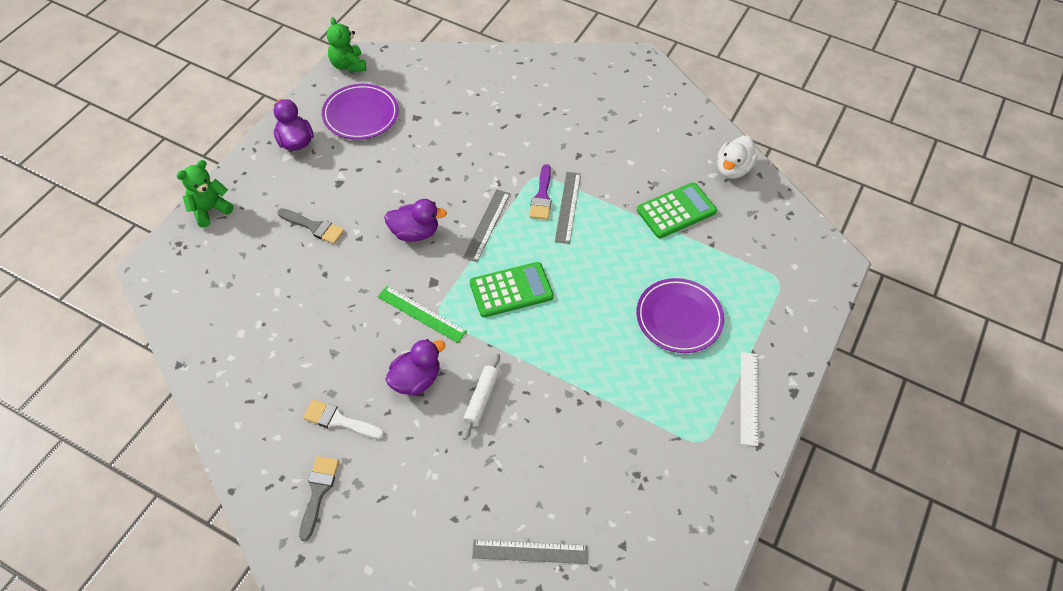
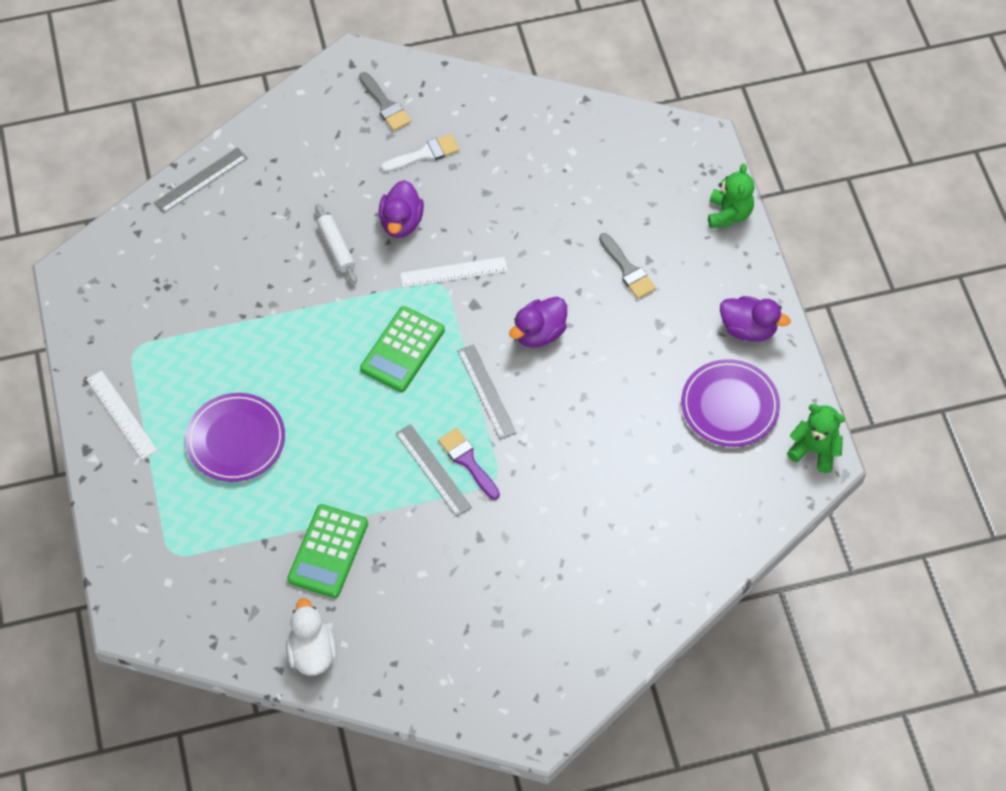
camera: 140 degrees right, 5 degrees up
grey brush [277,208,345,244] -> grey brush turned 105 degrees counterclockwise [599,233,656,299]
green ruler [377,286,467,343] -> white ruler [400,257,508,288]

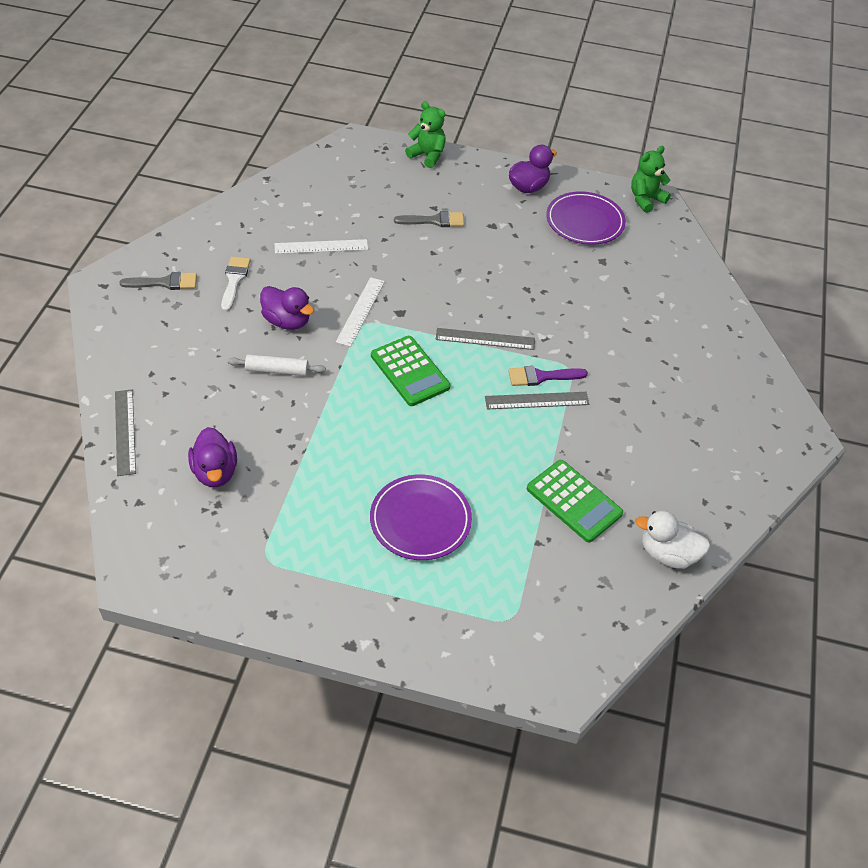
camera: 65 degrees left, 10 degrees down
white ruler [86,371,157,459] -> white ruler moved to [275,239,368,254]
purple duck [509,297,567,348] -> purple duck moved to [188,427,237,487]

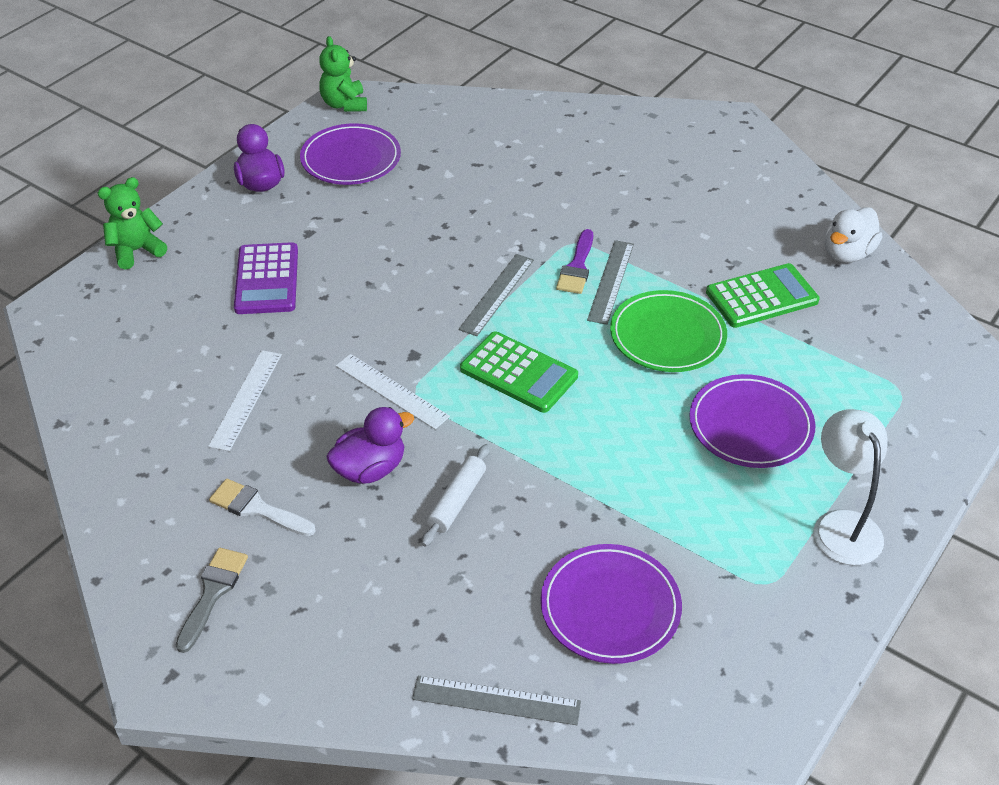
camera: 65 degrees left, 5 degrees down
purple duck [188,427,237,487] -> purple plate [541,544,682,664]
green calculator [371,336,451,406] -> green calculator turned 45 degrees clockwise [460,331,578,413]
grey brush [394,211,464,227] -> purple calculator [234,242,298,314]
none -> green plate [610,290,727,372]
none -> white lamp [814,409,888,565]

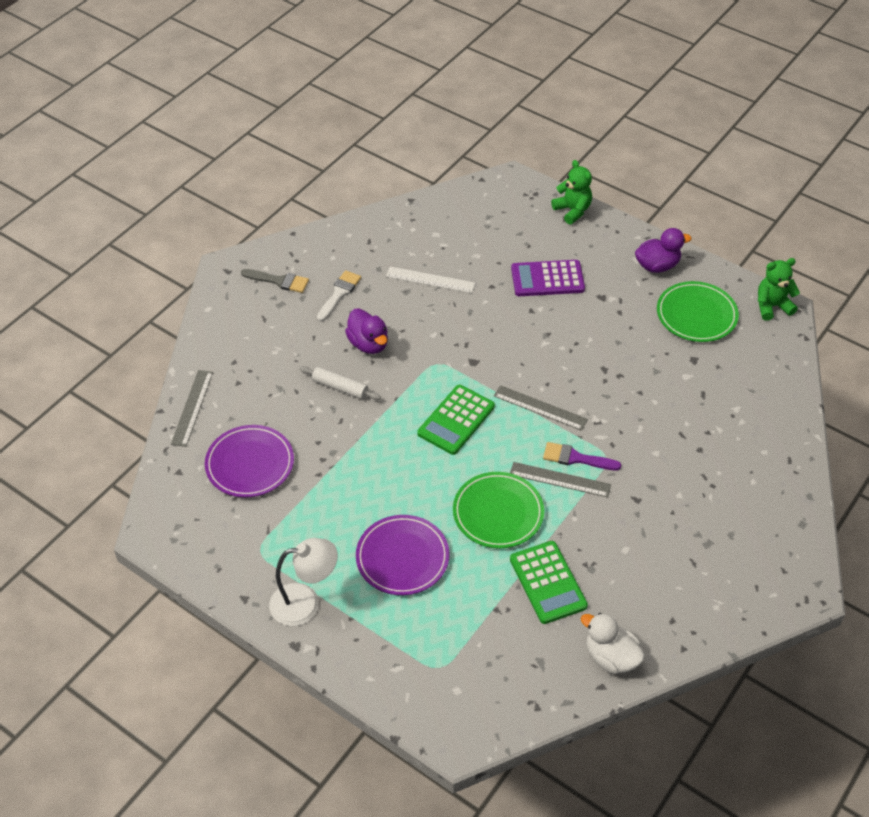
camera: 90 degrees right, 5 degrees up
purple plate [300,123,401,185] -> green plate [657,281,739,342]
white ruler [336,354,450,429] -> none

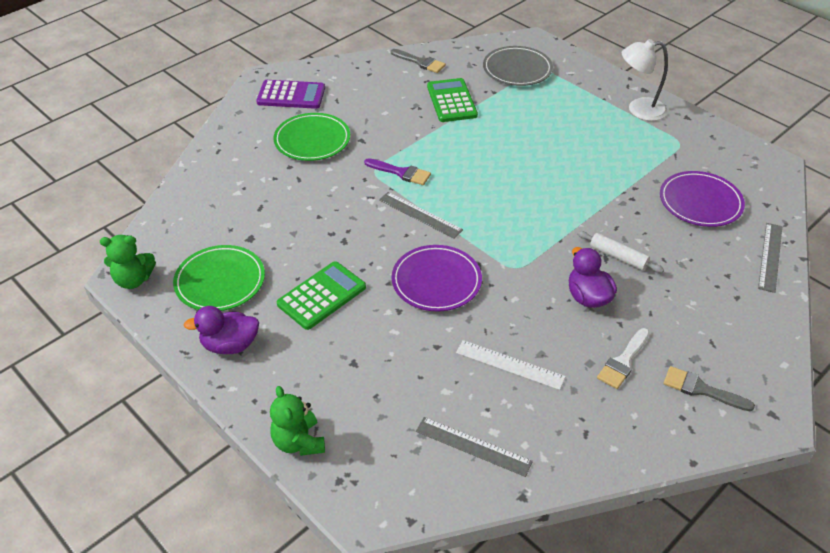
camera: 170 degrees left, 5 degrees down
purple plate [356,515,450,595] -> purple plate moved to [392,245,482,312]
green calculator [417,385,495,455] -> green calculator moved to [277,261,366,330]
green plate [453,472,544,549] -> green plate moved to [273,113,350,161]
grey ruler [510,462,611,498] -> grey ruler moved to [416,417,533,477]
purple calculator [511,260,585,296] -> purple calculator moved to [256,80,325,109]
white duck [581,613,645,674] -> grey brush [391,49,446,73]
none -> grey plate [483,46,553,86]

